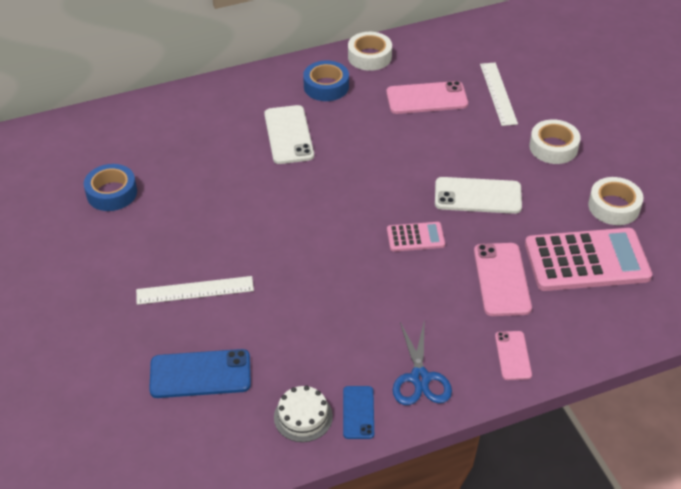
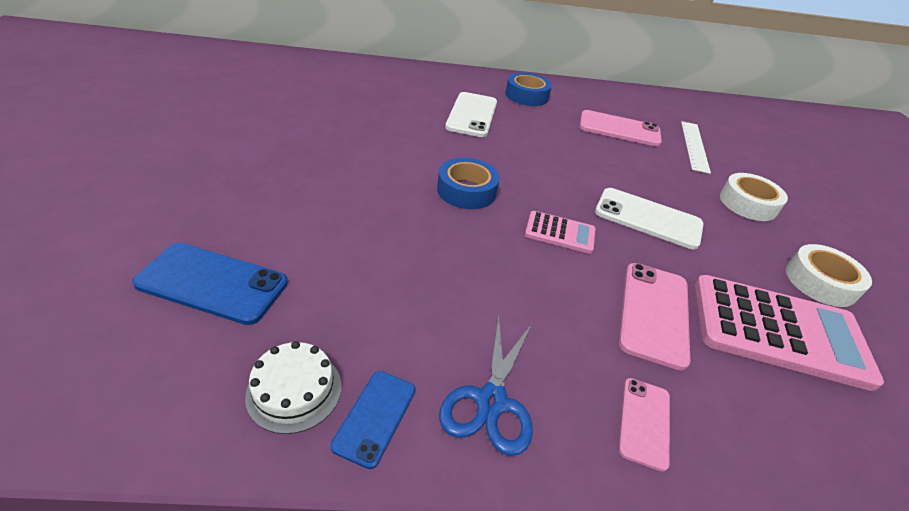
camera: 15 degrees right, 5 degrees down
blue tape [84,164,137,211] -> blue tape moved to [437,158,500,209]
white ruler [136,276,254,305] -> none
white tape [348,32,392,71] -> none

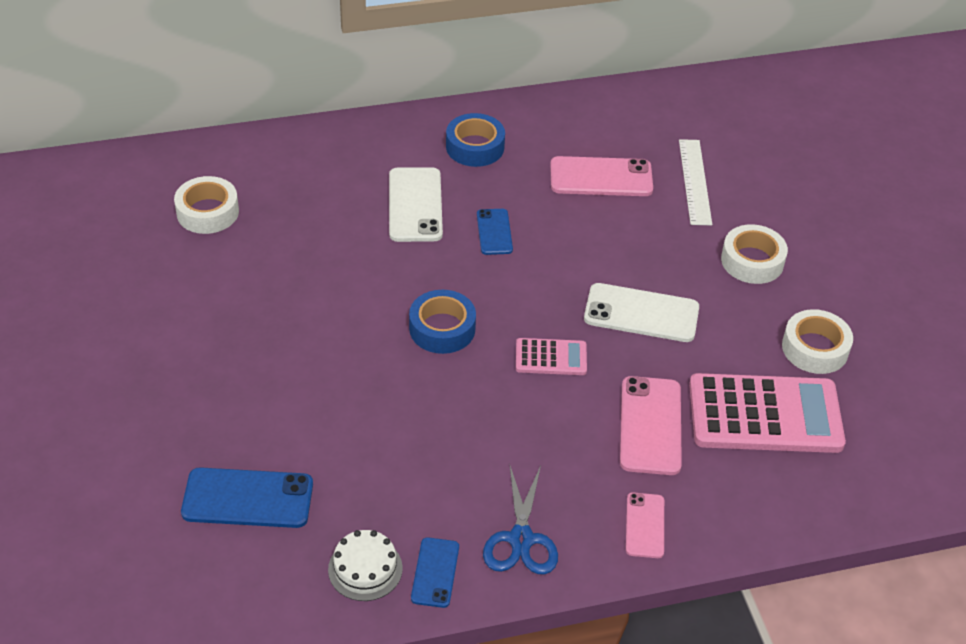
camera: 10 degrees left, 5 degrees up
none -> white tape [174,176,239,234]
none -> blue phone [477,209,513,255]

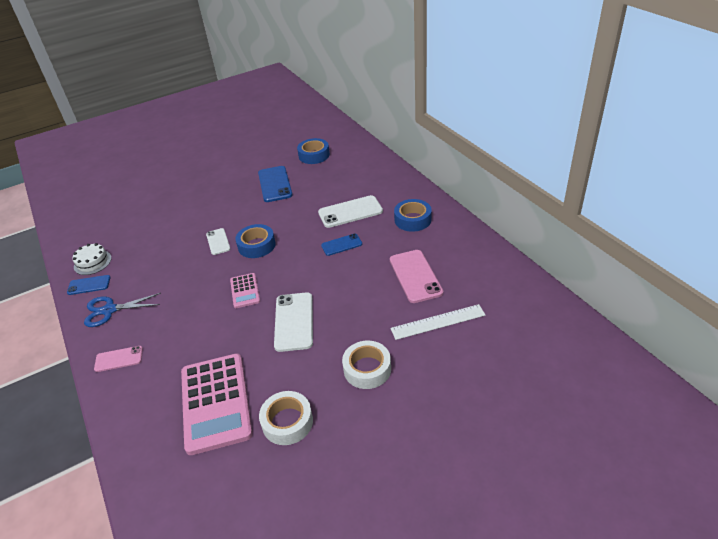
camera: 80 degrees right, 5 degrees down
white tape [174,176,239,234] -> blue tape [297,138,330,164]
blue phone [181,467,313,528] -> blue phone moved to [258,166,293,202]
pink phone [620,376,682,475] -> none
none -> white phone [206,228,230,255]

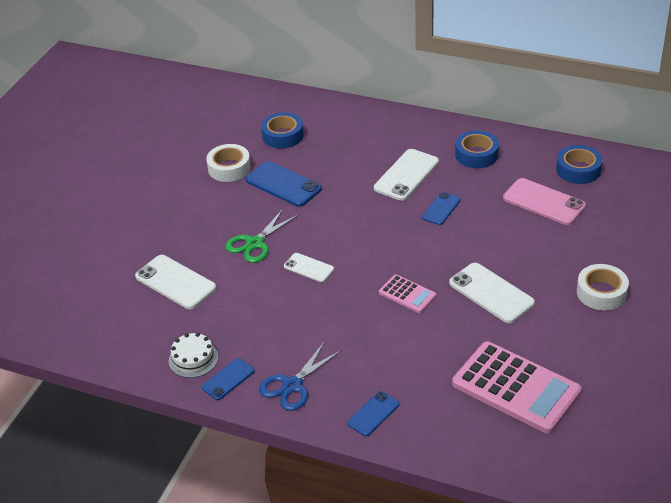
camera: 40 degrees left, 0 degrees up
pink phone [94,346,143,372] -> blue phone [347,391,400,436]
blue tape [235,224,276,258] -> blue tape moved to [556,145,602,184]
white tape [259,391,313,445] -> white tape moved to [206,144,251,182]
white ruler [390,304,486,340] -> none
none -> white phone [135,255,217,309]
none -> green scissors [225,209,298,263]

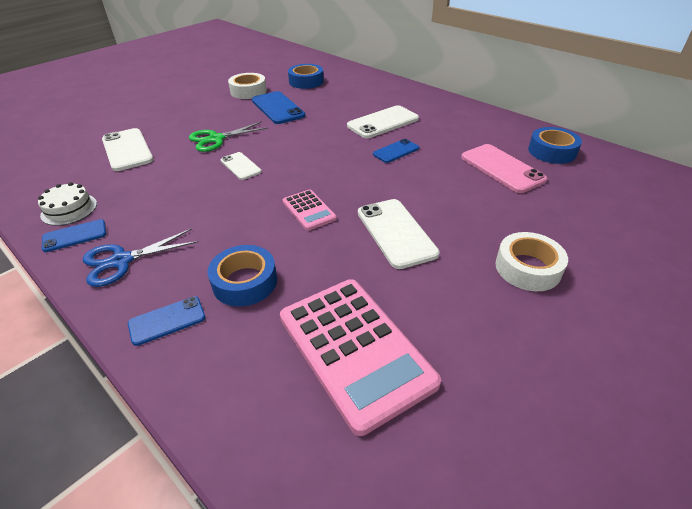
camera: 20 degrees right, 0 degrees up
blue tape [455,130,499,168] -> blue tape moved to [208,245,277,307]

